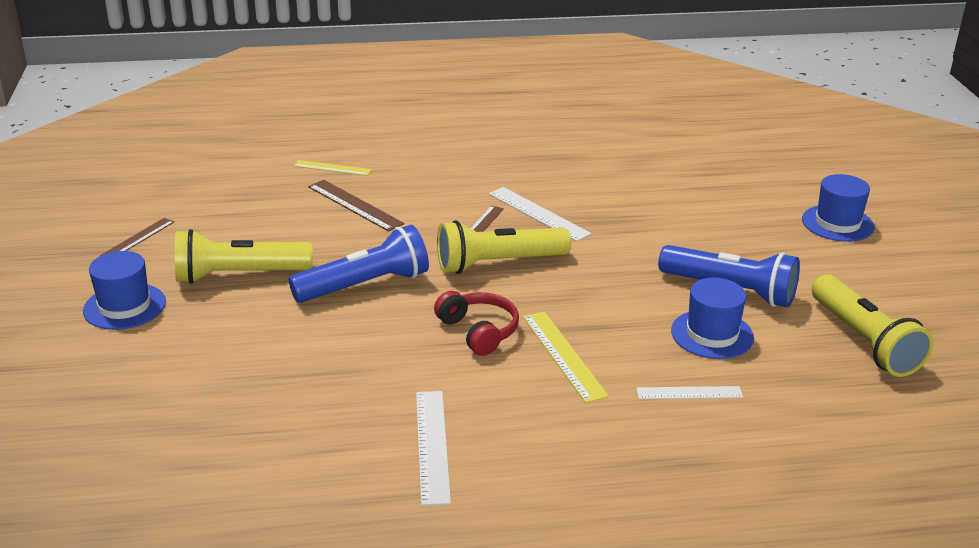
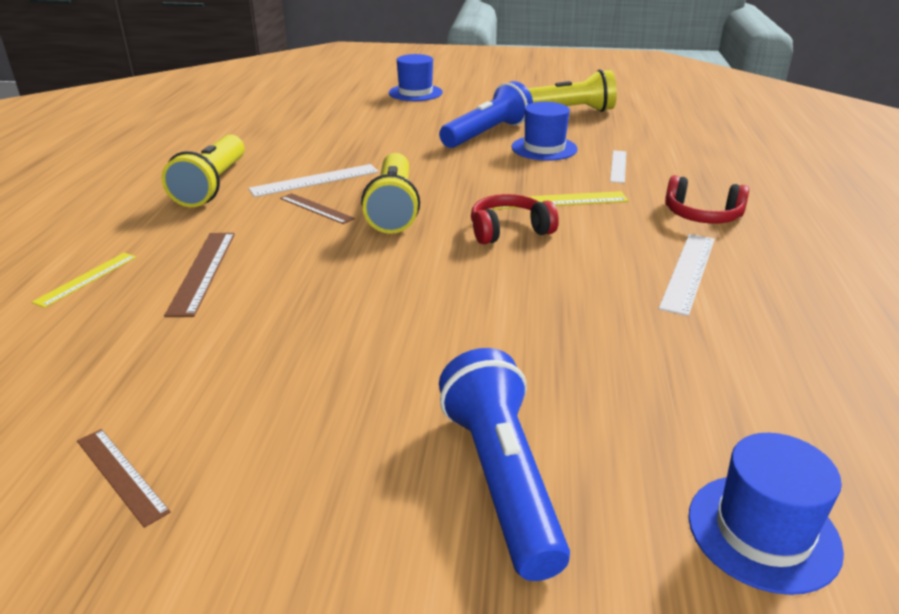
camera: 75 degrees left, 0 degrees up
blue hat [83,251,166,330] -> blue hat moved to [688,433,844,595]
yellow flashlight [175,229,313,284] -> yellow flashlight moved to [161,134,245,207]
blue flashlight [289,225,429,303] -> blue flashlight moved to [439,348,570,581]
brown ruler [308,180,404,232] -> brown ruler turned 60 degrees counterclockwise [164,233,235,317]
white ruler [416,391,451,506] -> white ruler turned 75 degrees counterclockwise [659,234,715,316]
none -> red headphones [665,175,749,224]

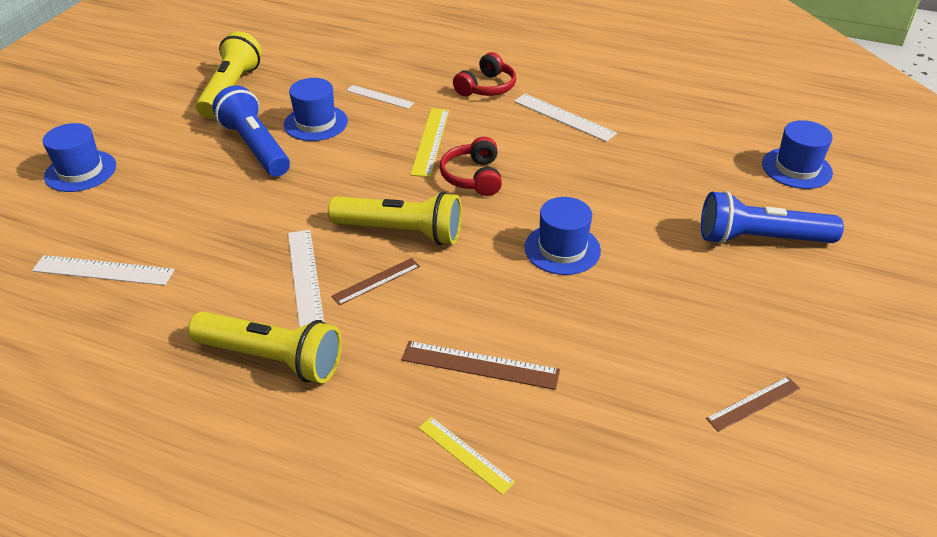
camera: 75 degrees left, 10 degrees up
none -> white ruler [32,255,175,286]
none -> blue hat [524,197,601,275]

